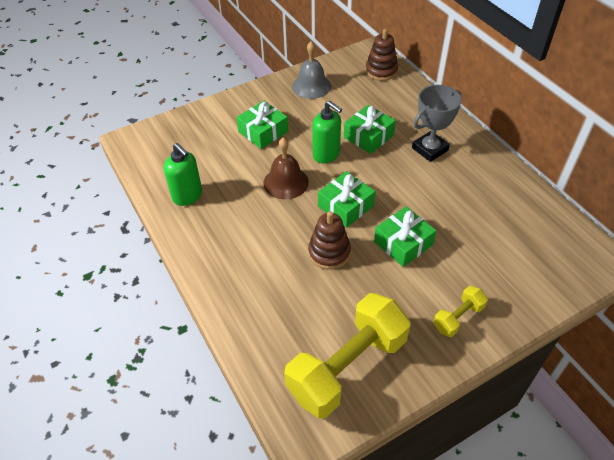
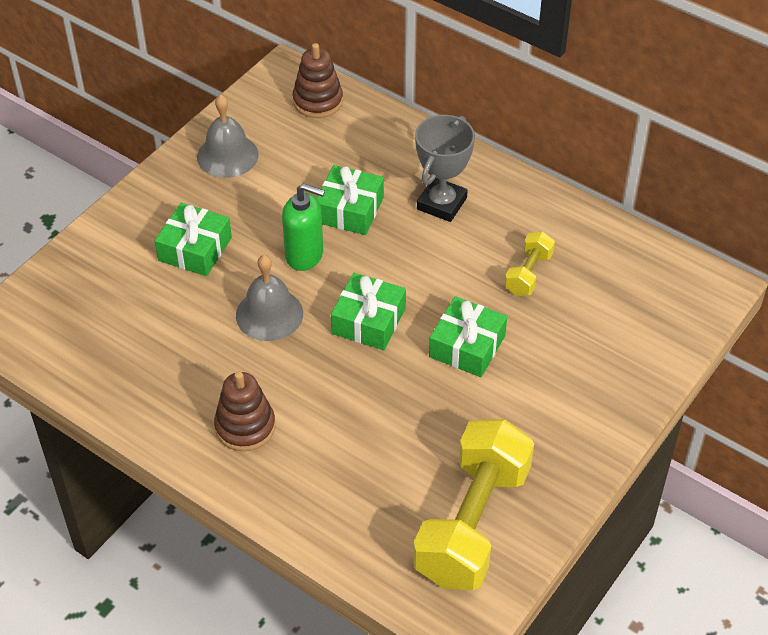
camera: 25 degrees left, 0 degrees up
green soap dispenser [164,143,202,206] -> none
brown bell [264,137,309,199] -> grey bell [236,255,303,341]
brown stacking toy [308,211,351,270] -> brown stacking toy moved to [214,371,276,451]
yellow dumbbell [433,286,488,337] -> yellow dumbbell moved to [505,232,555,296]

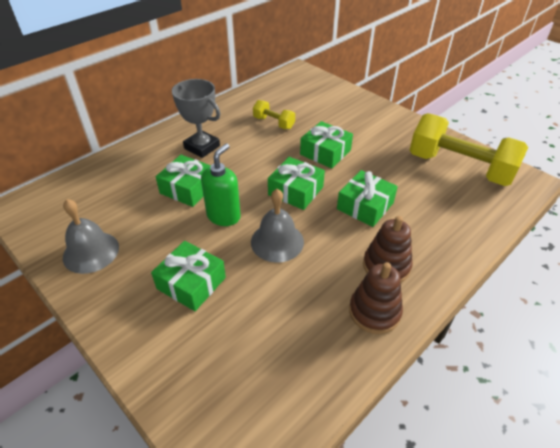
camera: 80 degrees left, 5 degrees down
brown stacking toy [293,43,343,118] -> brown stacking toy moved to [349,262,403,334]
none -> green gift [337,170,398,227]

